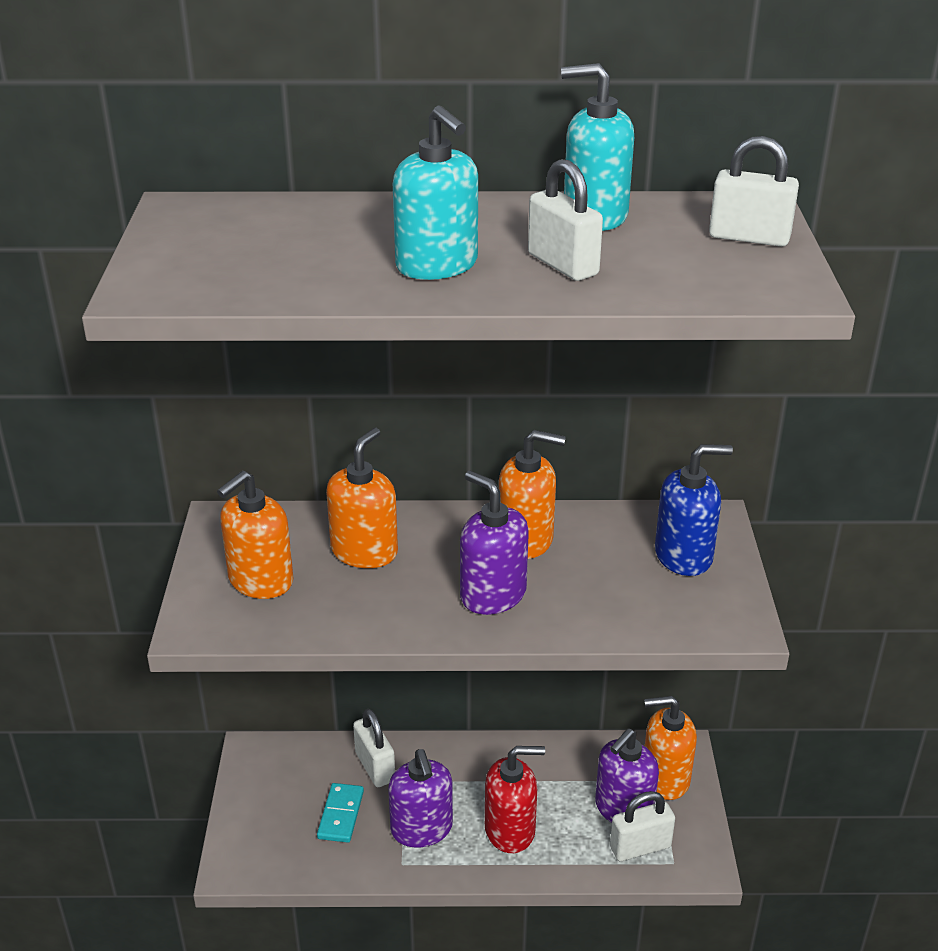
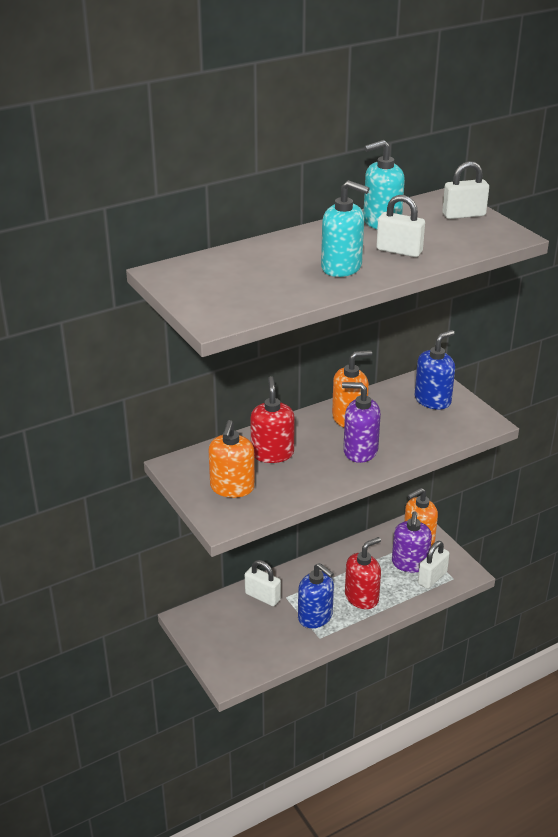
camera: 30 degrees left, 0 degrees up
turquoise domino [317,783,364,843] -> none
orange soap dispenser [326,428,398,568] -> red soap dispenser [250,376,295,463]
purple soap dispenser [388,749,453,847] -> blue soap dispenser [298,563,334,628]

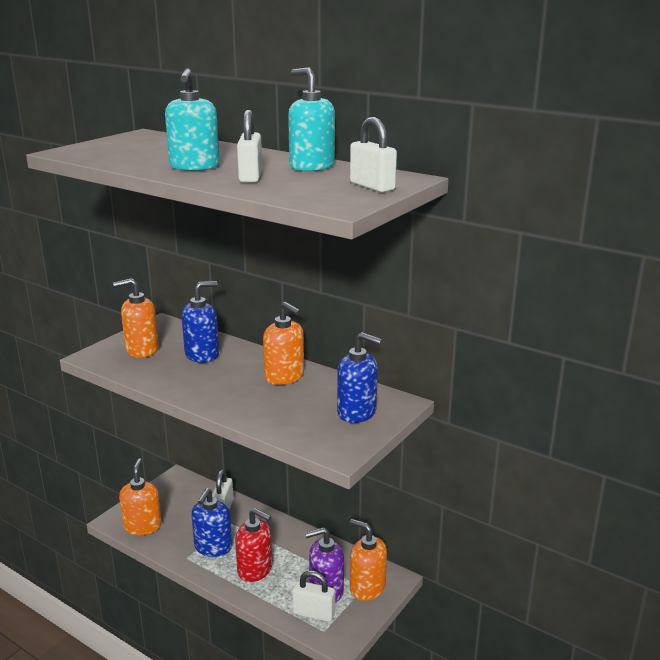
camera: 65 degrees right, 10 degrees down
red soap dispenser [250,376,295,463] -> blue soap dispenser [181,281,219,363]
purple soap dispenser [342,382,381,463] -> none
none -> orange soap dispenser [119,458,162,535]

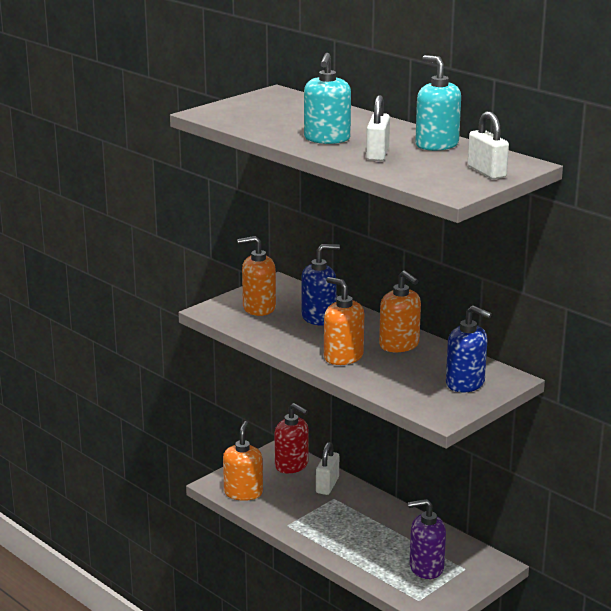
camera: 10 degrees right, 0 degrees up
blue soap dispenser [191,488,232,557] -> none
red soap dispenser [235,508,272,582] -> red soap dispenser moved to [275,403,308,474]
white padlock [292,570,335,622] -> none
orange soap dispenser [350,519,387,601] -> orange soap dispenser moved to [324,277,364,365]

